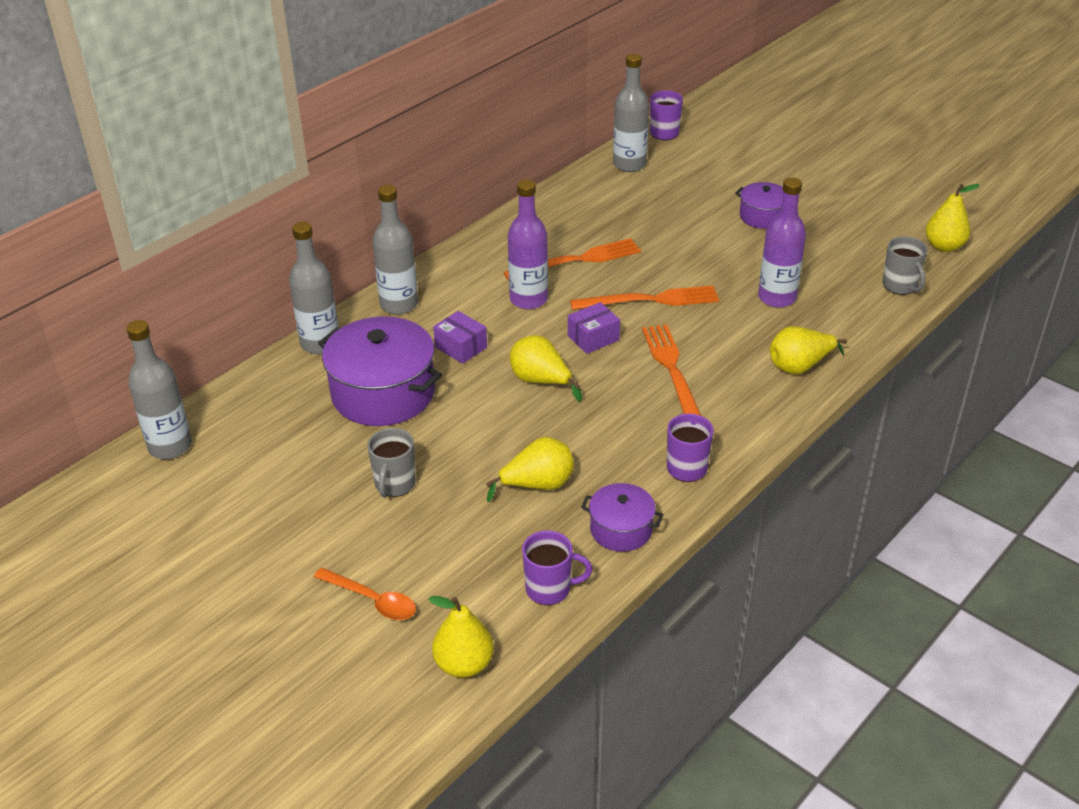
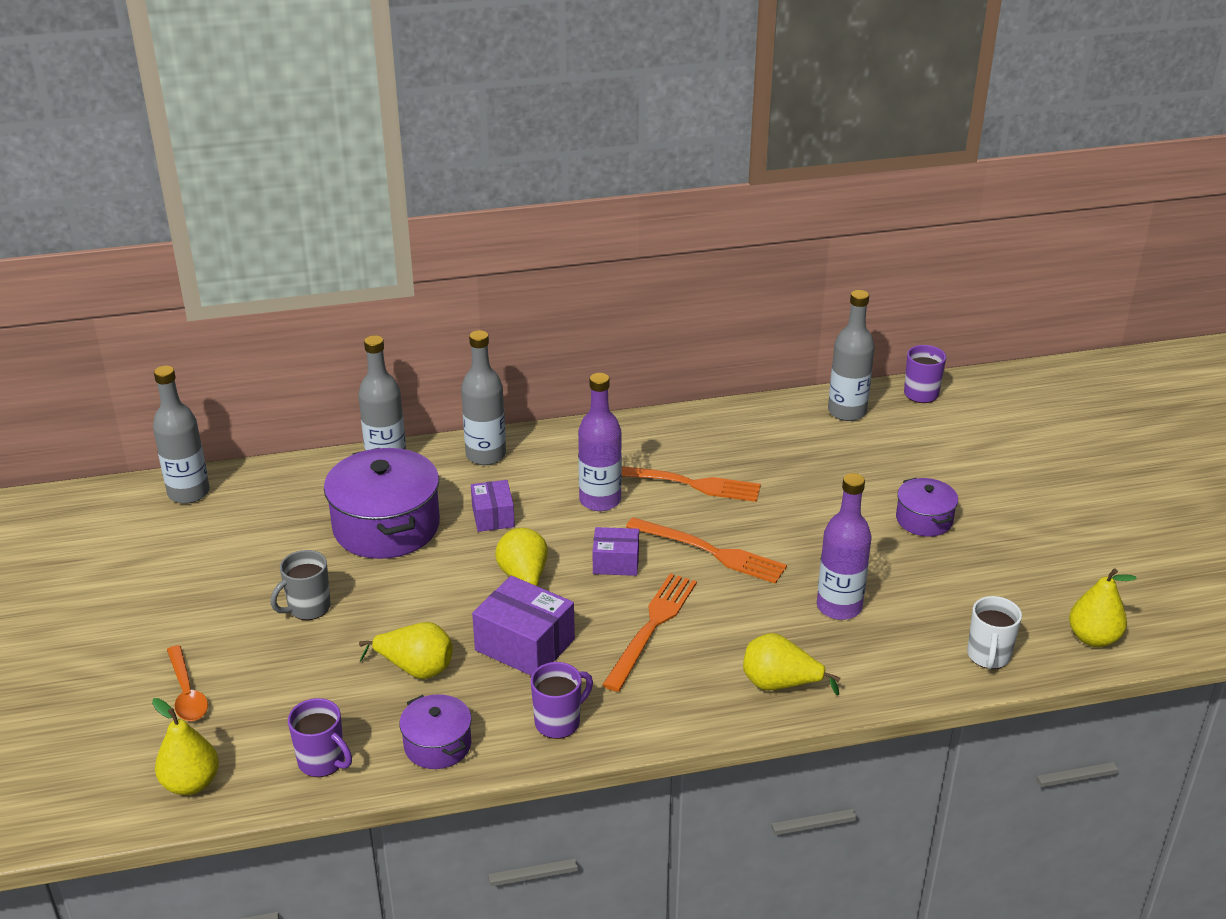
camera: 35 degrees right, 5 degrees down
grey mug [882,236,928,295] -> white mug [967,596,1022,669]
none -> purple box [472,576,575,676]

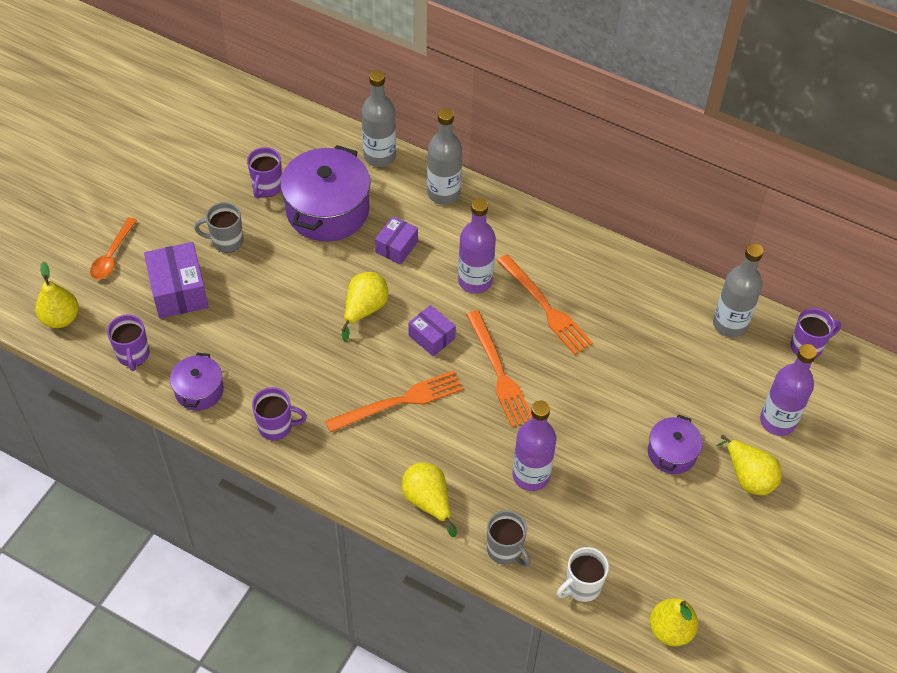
camera: 40 degrees right, 20 degrees up
grey bottle [153,366,210,504] -> none
yellow pear [359,622,453,679] -> yellow pear moved to [716,435,782,495]
purple box [472,576,575,676] -> purple box moved to [144,242,209,319]
none -> purple mug [247,147,282,199]
none -> grey mug [487,510,530,567]
none -> purple bottle [760,344,817,436]

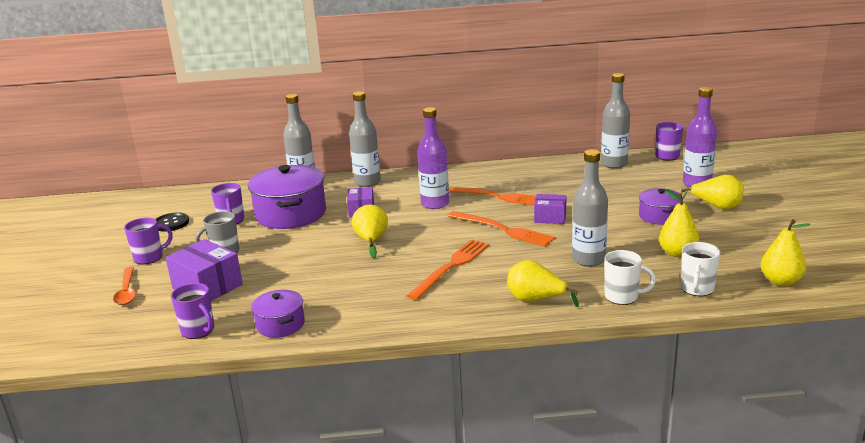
camera: 30 degrees left, 30 degrees down
yellow pear [35,261,79,328] -> yellow pear moved to [659,189,699,257]
purple mug [252,387,307,440] -> purple mug moved to [124,218,173,265]
purple box [408,305,456,357] -> purple box moved to [534,194,566,224]
grey mug [487,510,530,567] -> white mug [604,250,656,305]
purple bottle [513,400,557,491] -> grey bottle [572,149,608,267]
none -> black button [155,213,189,232]

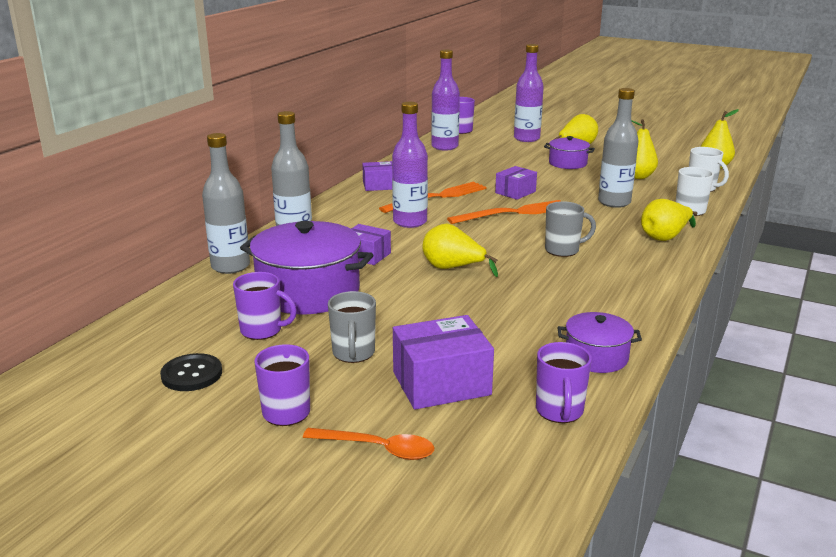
camera: 60 degrees left, 0 degrees up
purple mug [171,283,214,339] -> purple mug turned 105 degrees clockwise [536,342,592,423]
orange fork [406,240,489,300] -> grey mug [545,201,596,257]
grey bottle [601,73,630,169] -> purple bottle [431,49,460,151]
none -> purple box [362,161,392,191]

